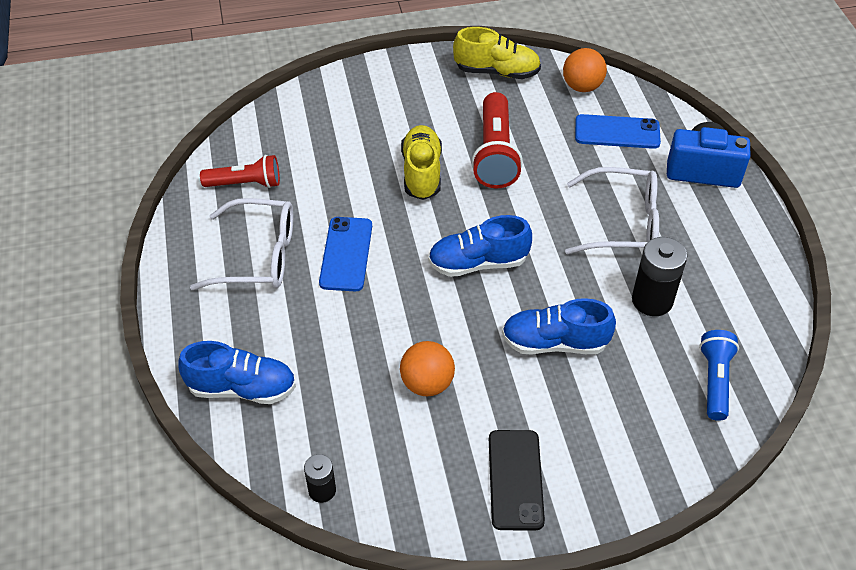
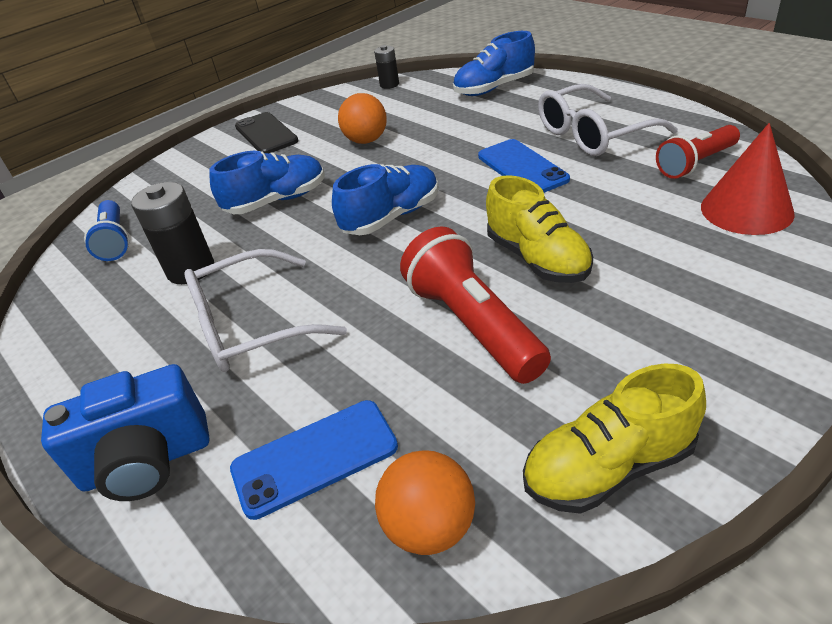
camera: 155 degrees right, 10 degrees down
none -> red cone [701,123,795,235]

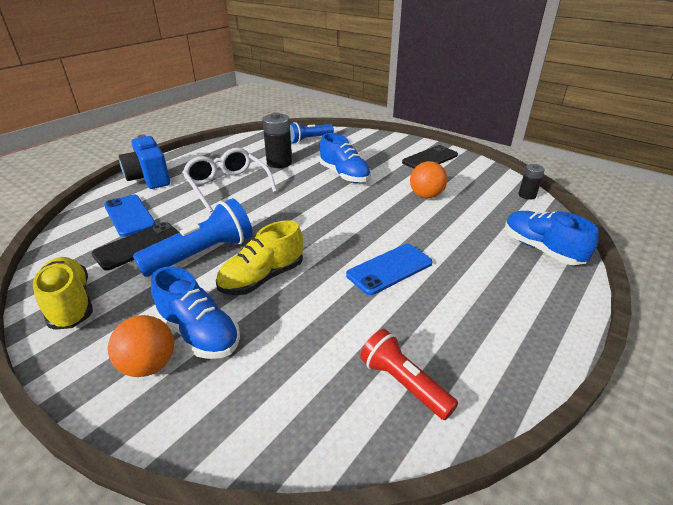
camera: 75 degrees right, 5 degrees down
blue shoe [332,164,438,235] -> blue shoe moved to [151,266,240,359]
orange ball [375,450,475,555] -> orange ball moved to [108,315,174,377]
red flashlight [400,226,551,384] -> blue flashlight [133,198,253,277]
white glasses [538,84,678,156] -> none
red cone [701,123,795,235] -> none
none -> black phone [92,222,180,270]

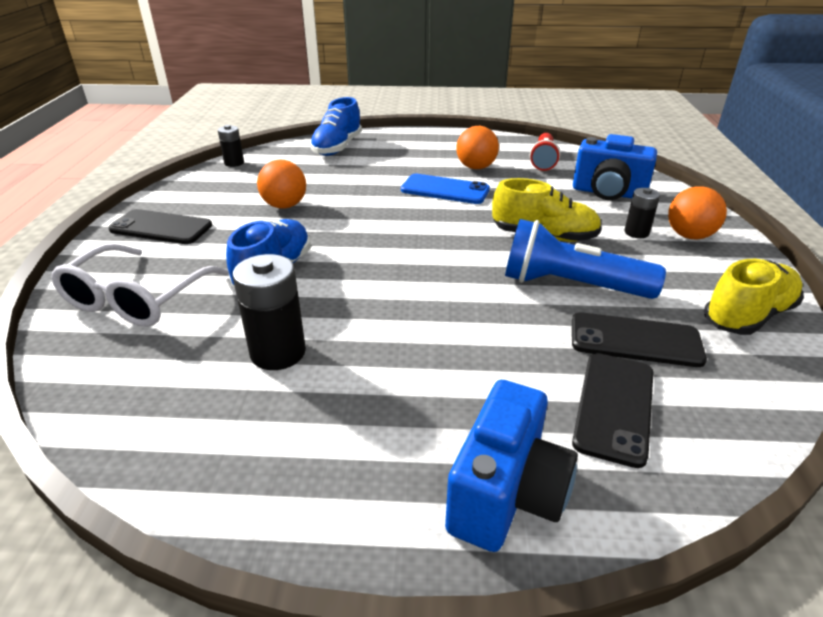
camera: 125 degrees left, 0 degrees up
yellow shoe [33,257,93,330] -> yellow shoe turned 150 degrees counterclockwise [704,259,804,335]
blue phone [104,195,156,237] -> black phone [572,353,654,468]
blue shoe [151,266,240,359] -> black battery [624,188,660,238]
white glasses [182,148,277,213] -> white glasses moved to [51,244,228,327]
blue flashlight [290,122,334,143] -> none
none -> orange ball [456,126,499,169]
none -> blue camera [573,134,657,200]

